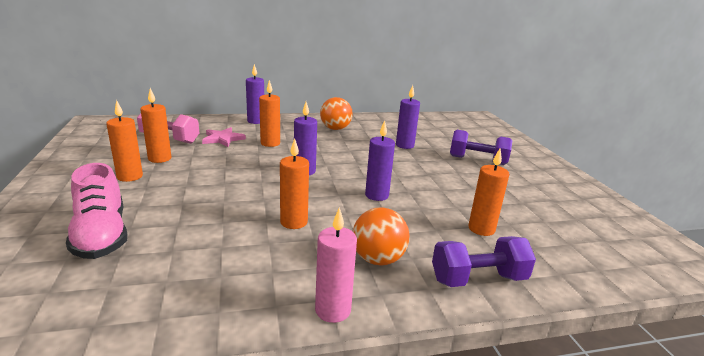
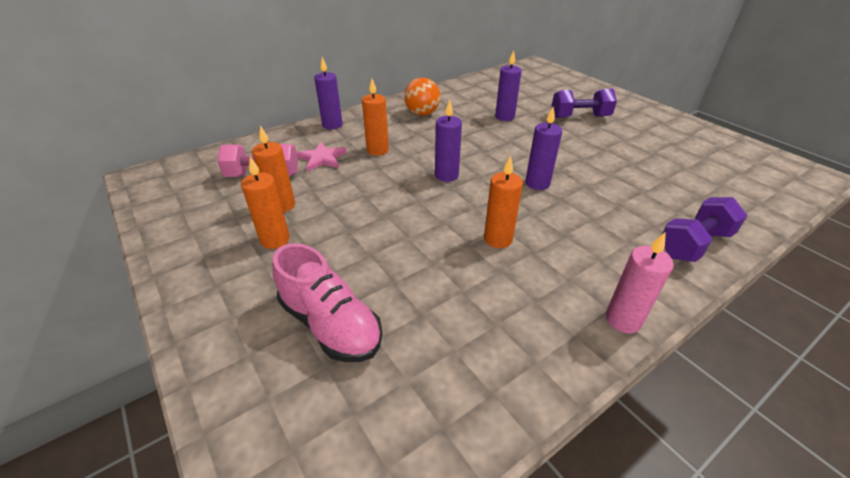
camera: 20 degrees left, 15 degrees up
orange ball [353,207,410,266] -> none
orange candle [468,149,509,236] -> none

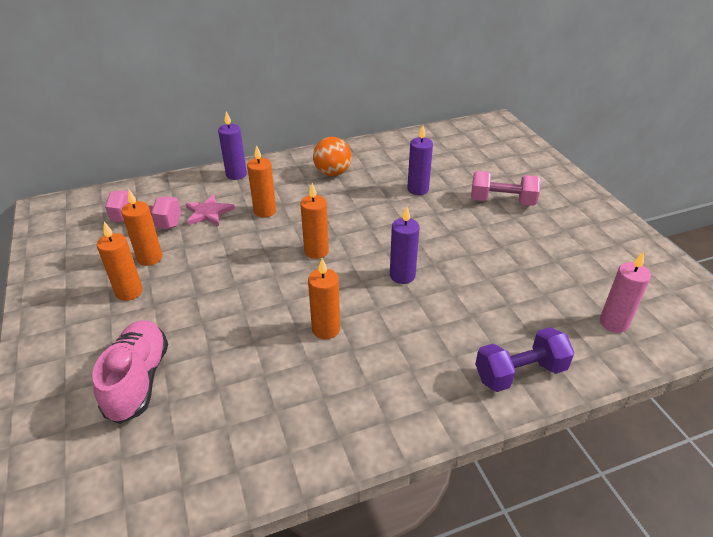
camera: 15 degrees right, 0 degrees up
pink shoe [272,243,382,362] -> pink shoe turned 150 degrees counterclockwise [92,320,168,424]
purple candle [435,100,462,182] -> orange candle [300,183,329,259]
purple dumbbell [552,89,617,118] -> pink dumbbell [471,171,541,206]
pink candle [605,233,674,334] -> pink candle moved to [600,251,651,333]

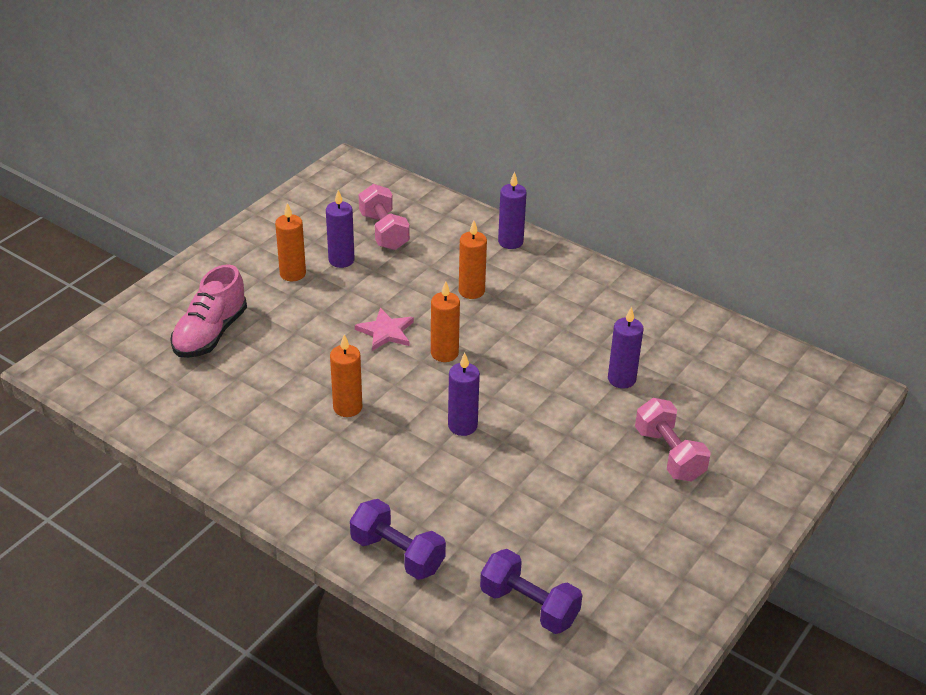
camera: 55 degrees right, 0 degrees up
pink shoe [92,320,168,424] -> pink shoe turned 150 degrees clockwise [170,264,247,358]
orange candle [121,190,162,266] -> purple candle [326,190,355,268]
pink star [186,194,235,226] -> pink star moved to [355,308,414,351]
orange ball [313,137,352,176] -> none
pink candle [600,251,651,333] -> purple dumbbell [480,549,582,634]

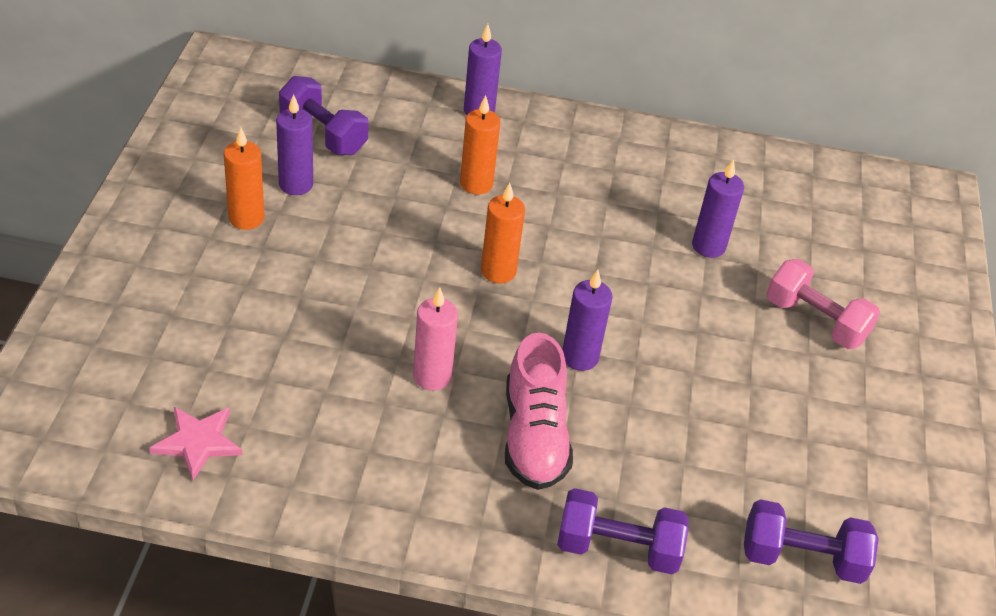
camera: 30 degrees left, 5 degrees up
pink shoe [170,264,247,358] -> pink shoe moved to [505,333,573,490]
orange candle [330,334,362,417] -> pink candle [413,287,458,390]
pink star [355,308,414,351] -> pink star moved to [149,407,242,480]
pink dumbbell [359,184,410,250] -> purple dumbbell [279,76,368,155]

